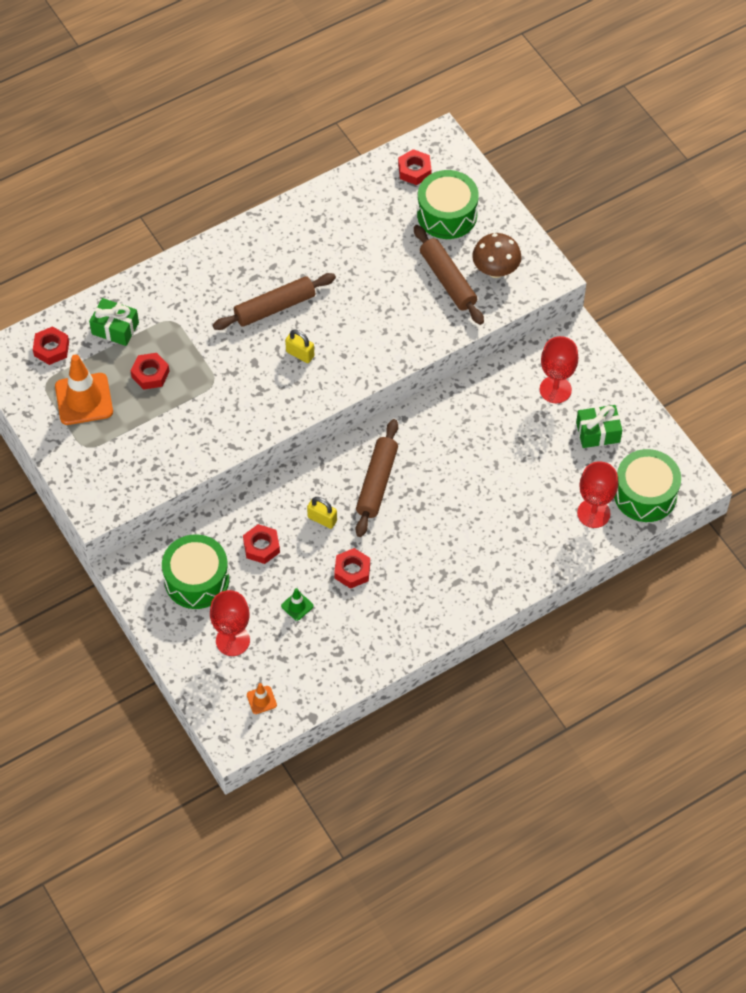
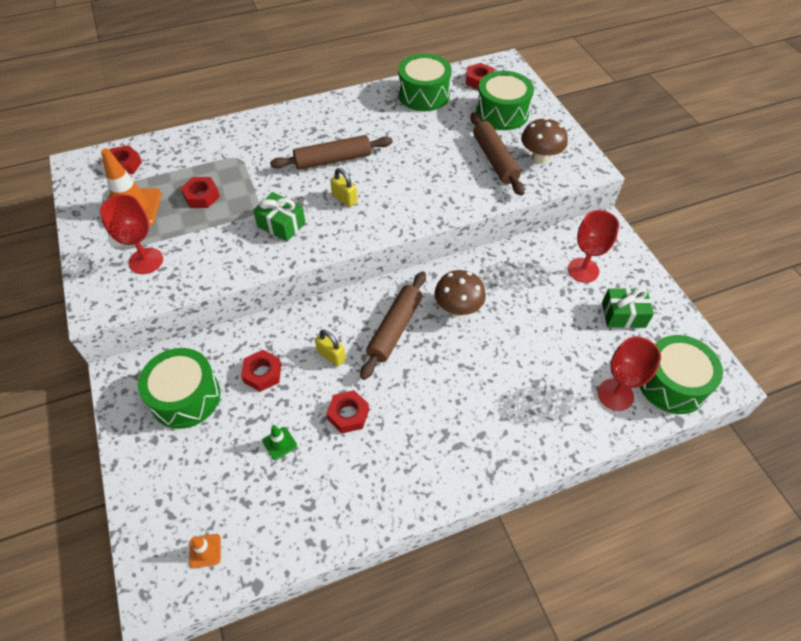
camera: 10 degrees right, 5 degrees down
green gift [89,298,139,346] -> green gift moved to [253,192,306,242]
red goblet [210,590,250,656] -> red goblet moved to [100,195,163,274]
none -> green drum [398,53,452,111]
none -> brown mushroom [435,270,486,317]

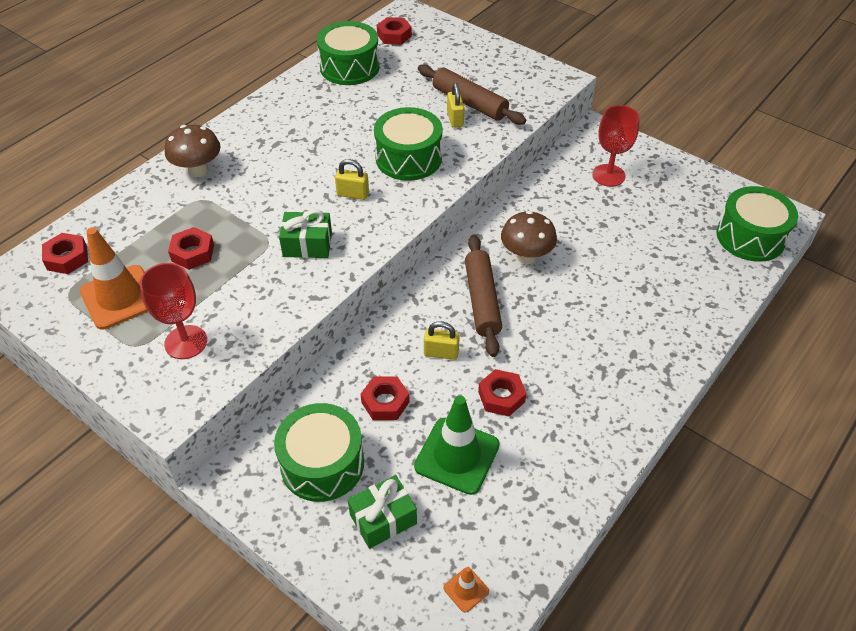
camera: 30 degrees left, 5 degrees down
green traffic cone [262,425,297,460] -> green traffic cone [414,395,500,495], size x2.19
brown rolling pin [270,135,393,170] -> none
green drum [476,71,534,130] -> green drum moved to [374,107,443,181]
brown mushroom [521,118,568,164] -> brown mushroom moved to [165,125,221,177]
red goblet [598,337,661,411] -> none
green gift [602,287,654,328] -> green gift moved to [347,475,417,549]
none -> yellow padlock [447,83,464,128]

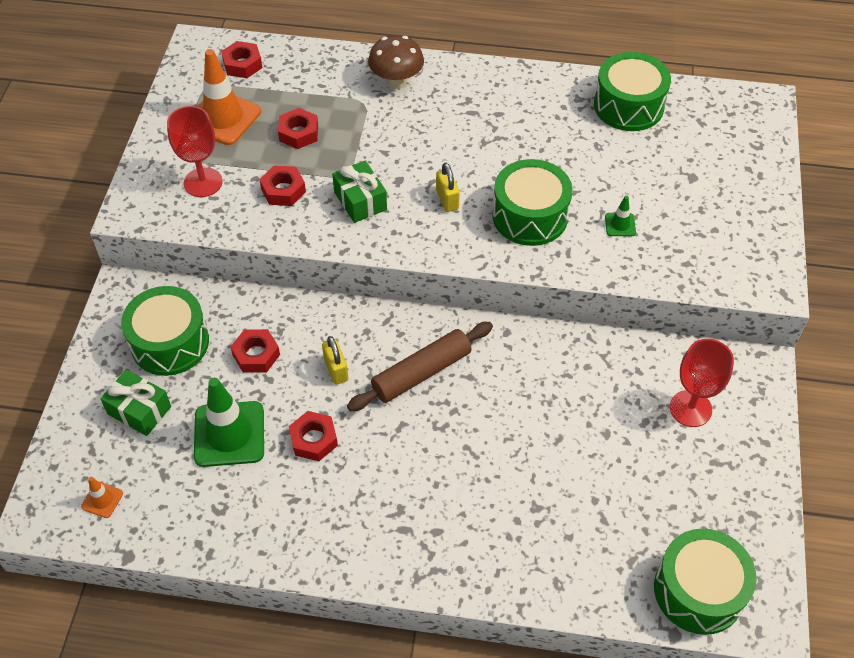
camera: 60 degrees right, 5 degrees up
red nut [377,17,412,45] -> red nut moved to [259,165,306,206]
brown rolling pin [418,64,526,125] -> none
yellow padlock [447,83,464,128] -> green traffic cone [605,196,636,236]
brown mushroom [501,211,557,264] -> none

